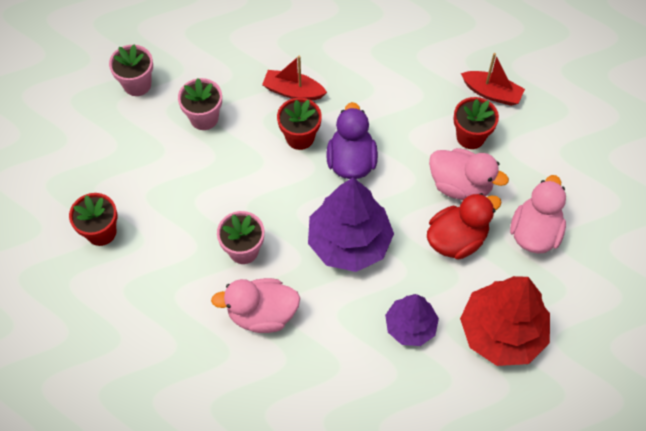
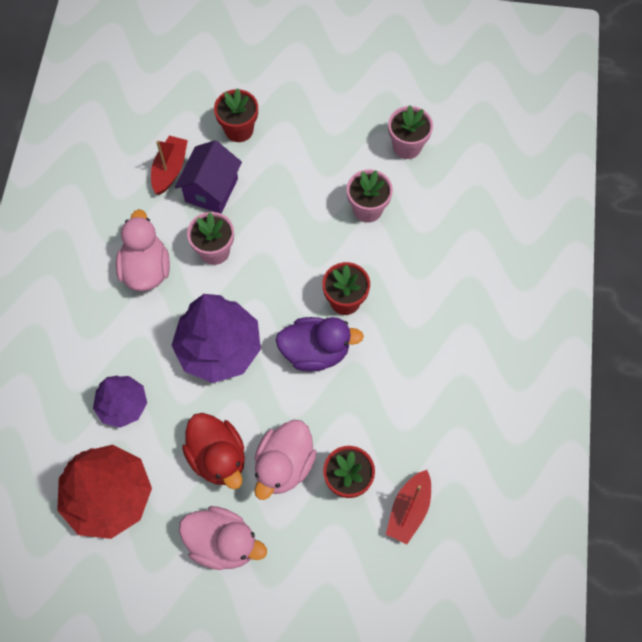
camera: 90 degrees right, 5 degrees up
red boat [262,56,327,100] -> red boat moved to [151,136,188,195]
none -> purple house [175,140,242,214]

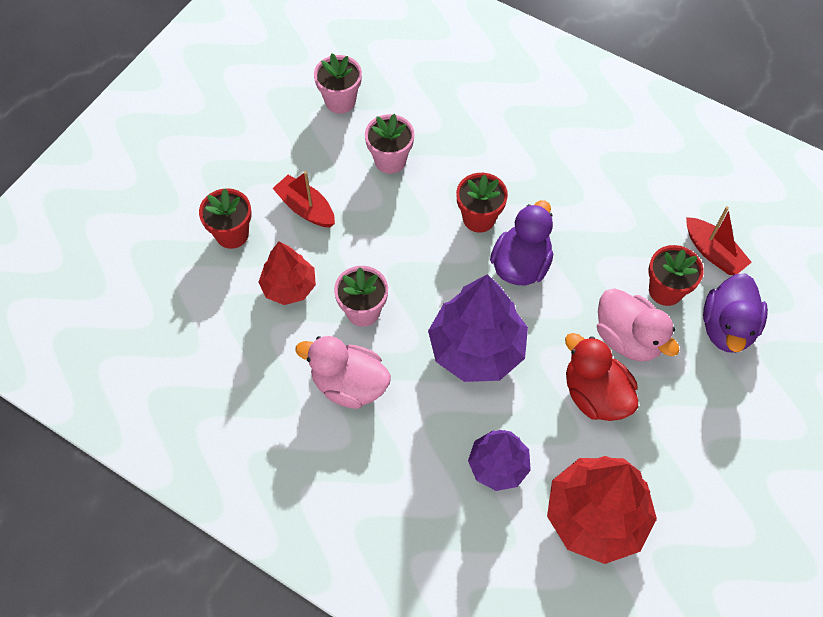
camera: 65 degrees left, 5 degrees down
red boat [151,136,188,195] -> red boat moved to [272,171,335,227]
purple house [175,140,242,214] -> red tree [258,241,316,305]
pink duck [179,506,267,570] -> none
red duck [182,413,245,489] -> red duck turned 120 degrees counterclockwise [565,333,638,421]
none -> purple duck [703,273,768,353]

